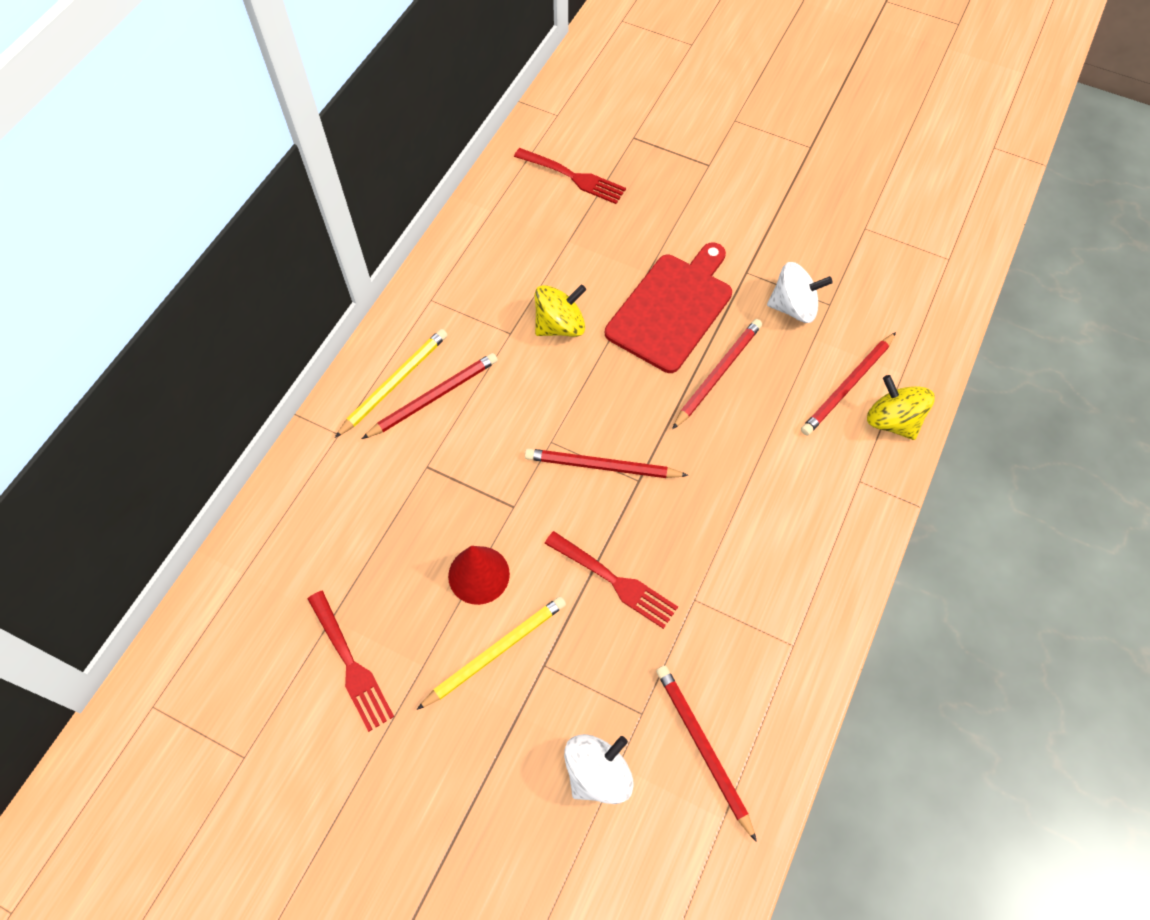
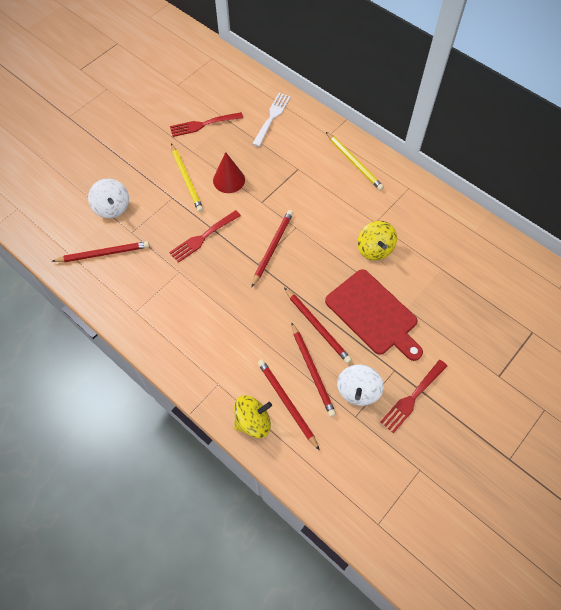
camera: 105 degrees right, 0 degrees up
red pencil [362,353,498,439] -> red pencil moved to [291,322,336,417]
red fork [514,148,626,204] -> red fork moved to [380,360,447,433]
none -> white fork [253,93,291,147]

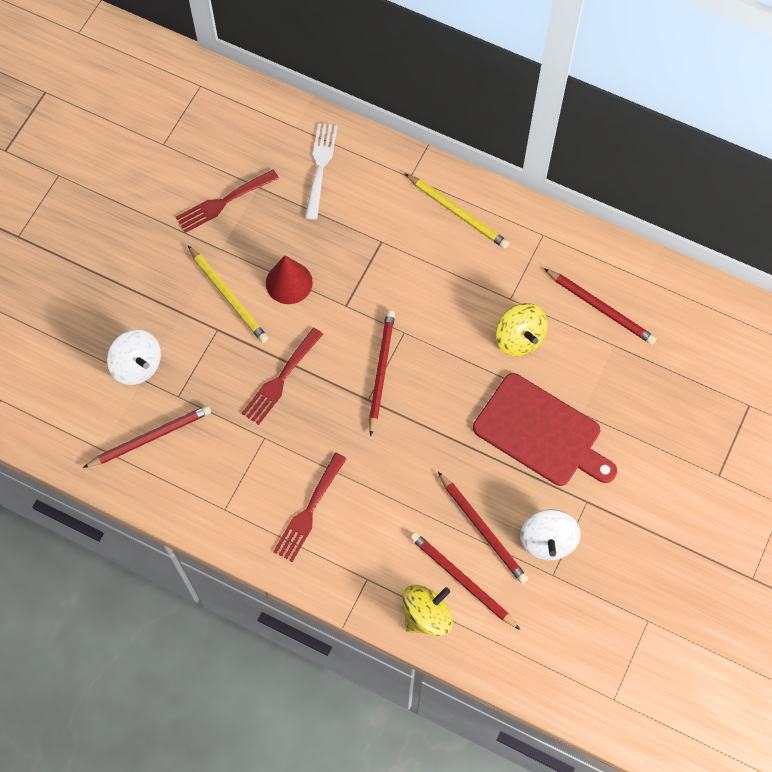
camera: 15 degrees left, 5 degrees up
red pencil [284,288,352,363] -> red pencil moved to [544,268,657,345]
red fork [380,360,447,433] -> red fork moved to [273,453,347,562]

